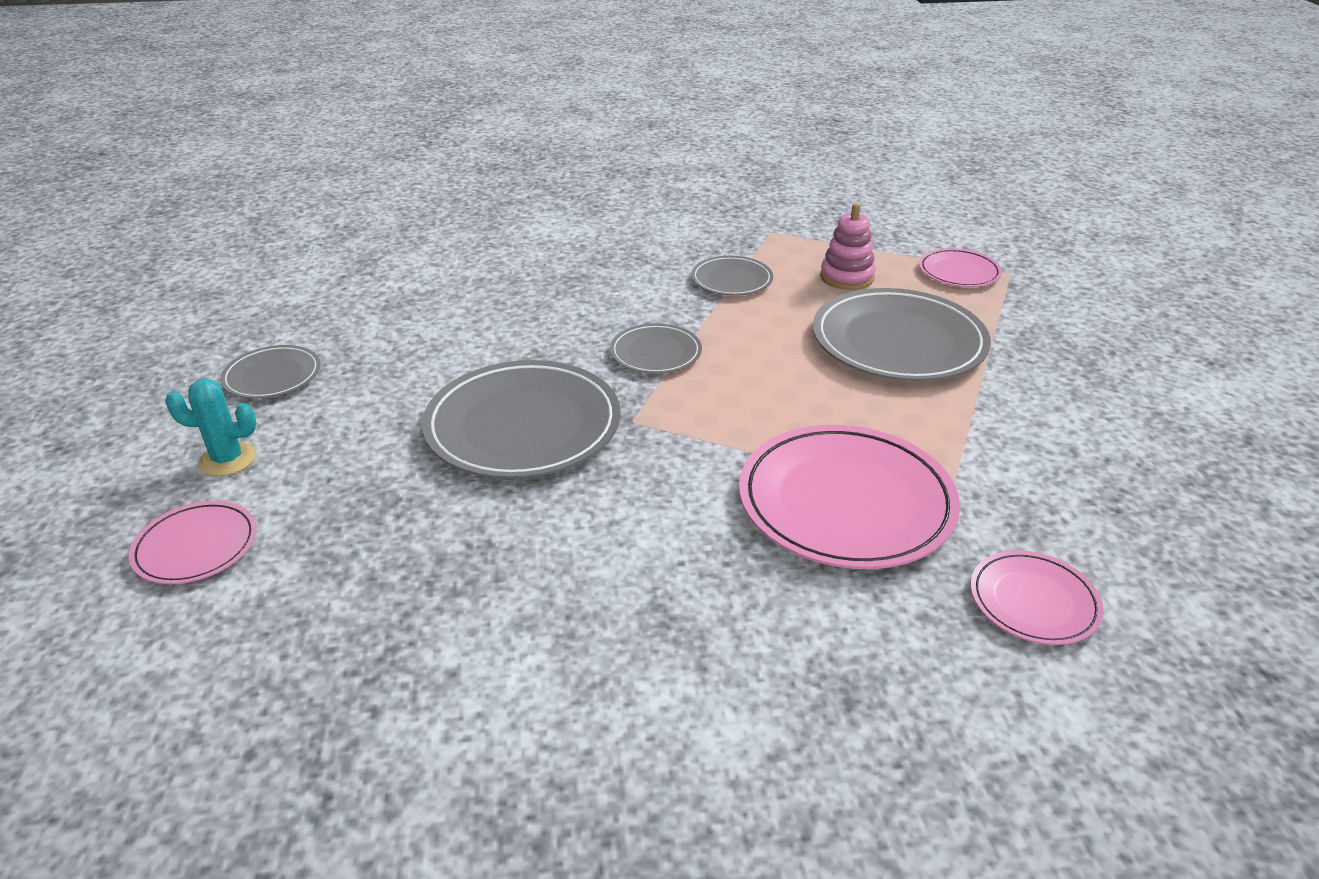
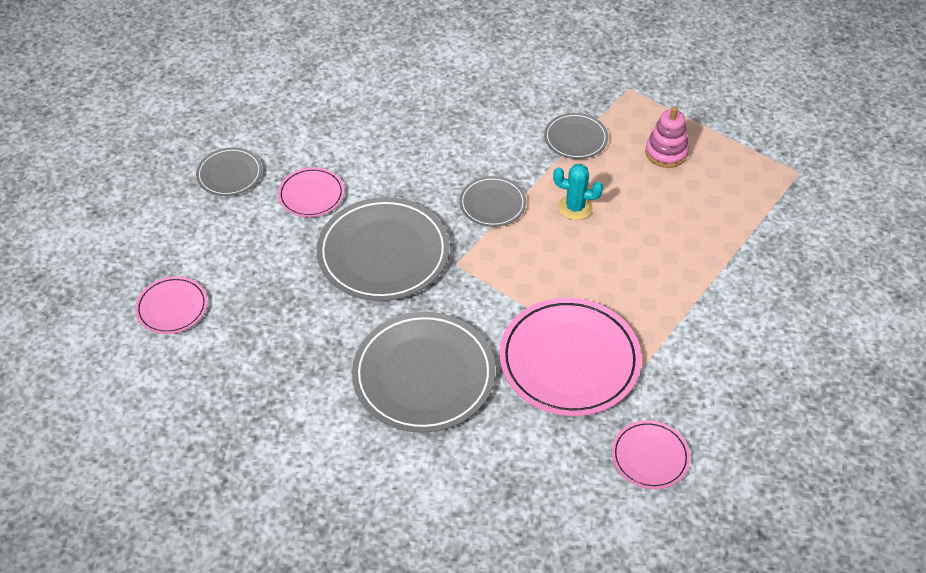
camera: 15 degrees right, 15 degrees up
turquoise cactus [165,379,256,476] -> turquoise cactus moved to [553,164,603,220]
grey plate [813,288,991,381] -> grey plate moved to [352,312,495,433]
pink plate [919,248,1002,287] -> pink plate moved to [278,167,344,217]

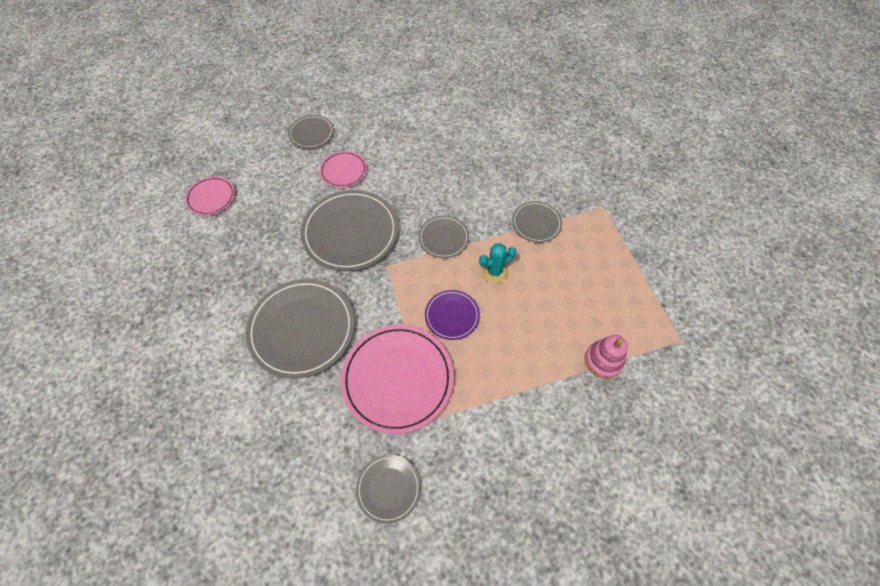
camera: 35 degrees right, 10 degrees up
turquoise cactus [553,164,603,220] -> turquoise cactus turned 75 degrees counterclockwise [479,243,516,283]
pink plate [612,420,690,489] -> grey plate [356,455,421,524]
pink stacking toy [645,106,689,168] -> pink stacking toy moved to [585,335,628,379]
none -> purple plate [425,290,480,340]

